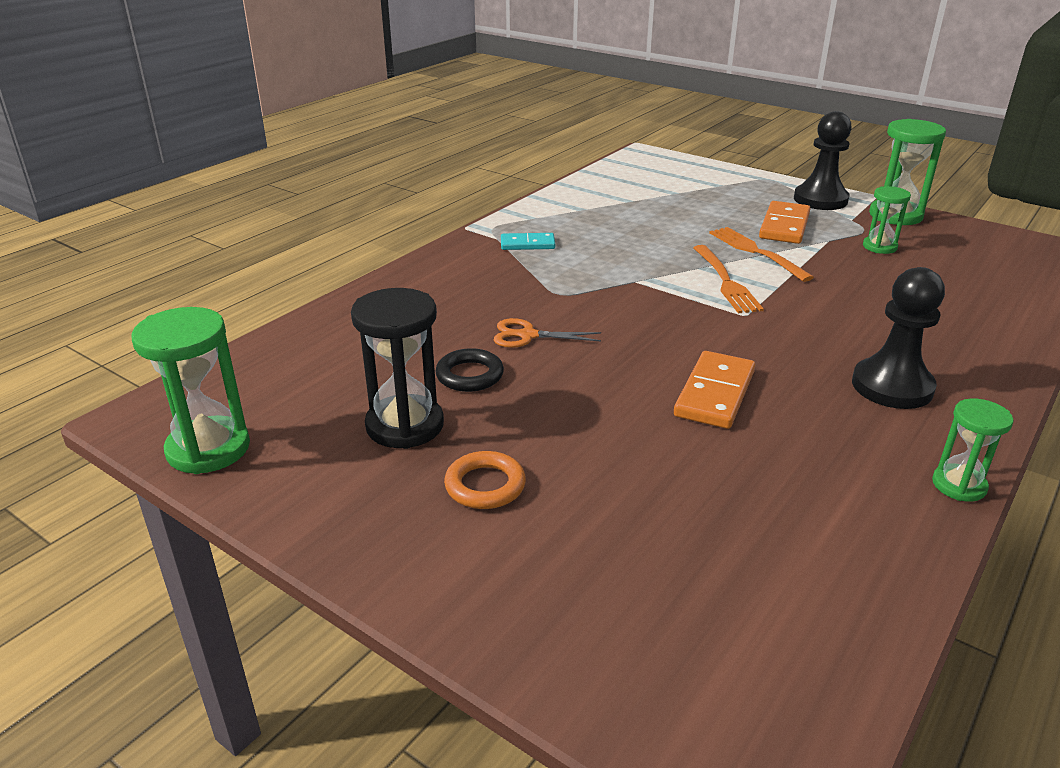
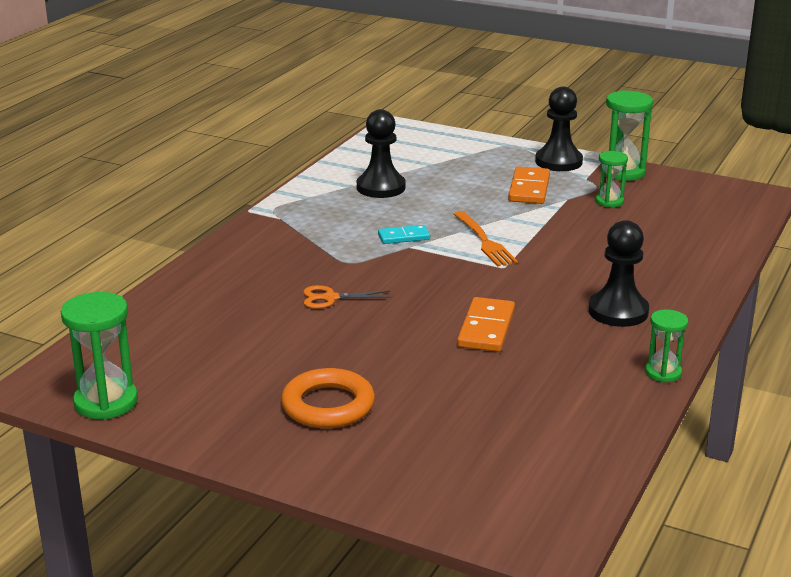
camera: 10 degrees left, 5 degrees down
black hourglass [351,288,444,449] -> none
black ring [435,348,504,392] -> none
orange ring [444,451,526,509] -> orange ring [281,368,375,428], size x1.55
turquoise domino [501,233,555,250] -> turquoise domino moved to [378,225,430,244]
orange fork [709,227,814,282] -> none
none -> black pawn [357,109,406,198]

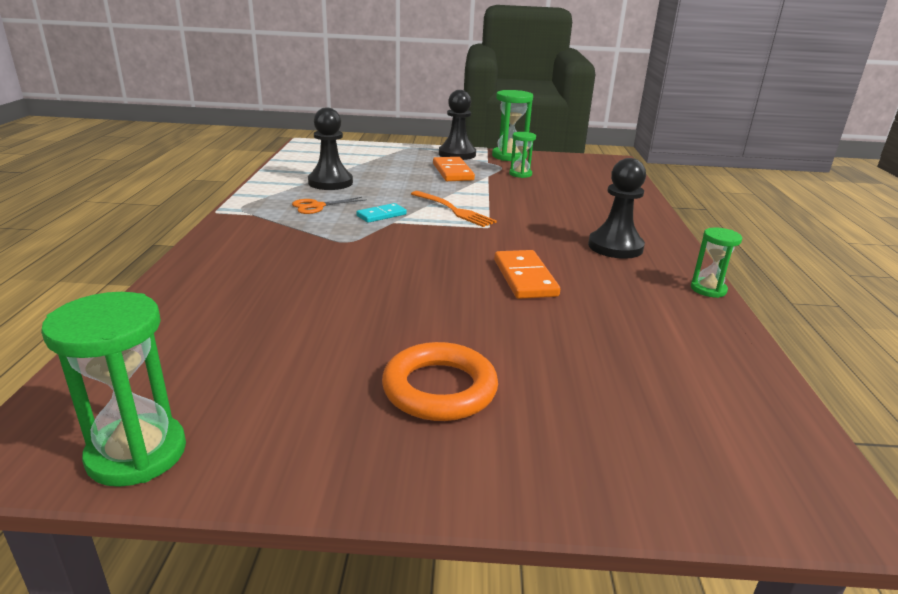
camera: 25 degrees left, 0 degrees up
orange scissors [303,285,391,309] -> orange scissors moved to [292,197,366,214]

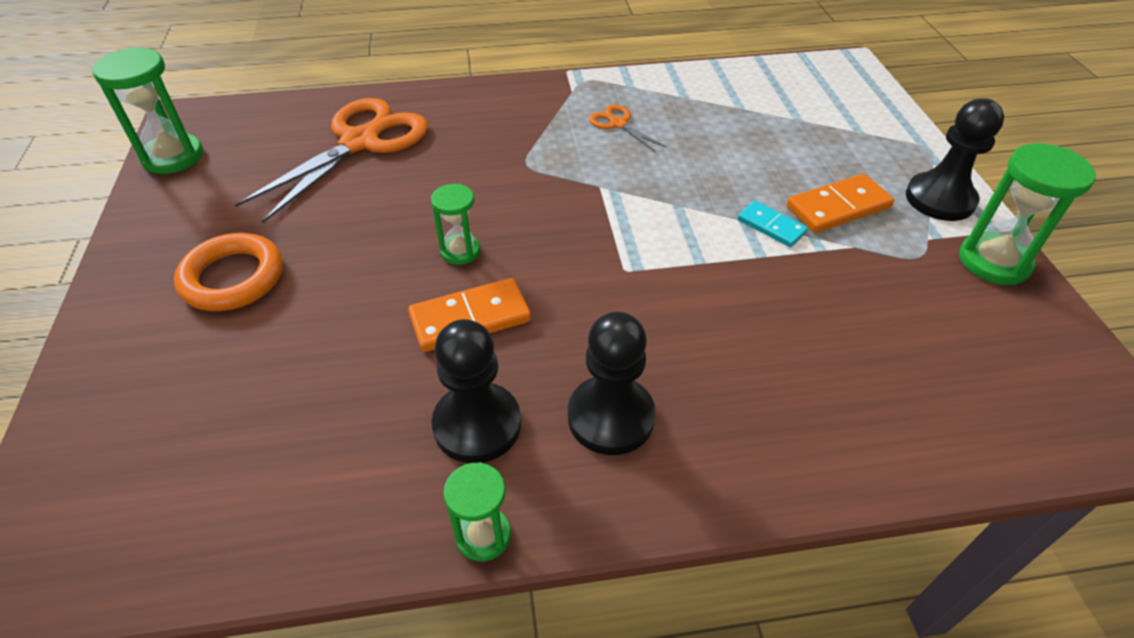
camera: 80 degrees right, 20 degrees up
black pawn [308,108,353,190] -> black pawn moved to [432,319,521,463]
turquoise domino [356,203,407,223] -> turquoise domino moved to [738,201,808,247]
orange fork [411,191,497,227] -> none
green hourglass [509,132,536,178] -> green hourglass moved to [431,184,480,265]
none -> orange scissors [235,98,428,223]

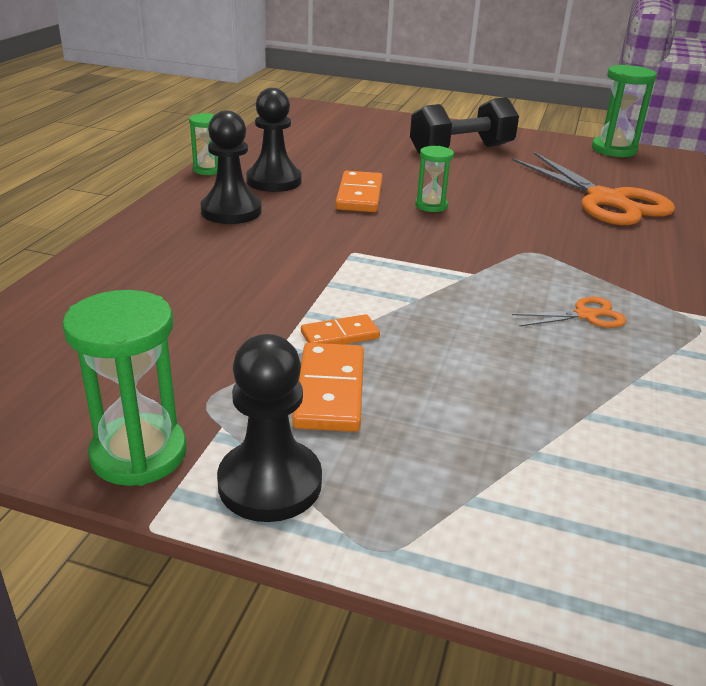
camera: 115 degrees right, 15 degrees down
orange ring [174,233,283,311] -> black dumbbell [410,97,519,154]
turquoise domino [738,201,808,247] -> orange domino [301,314,380,345]

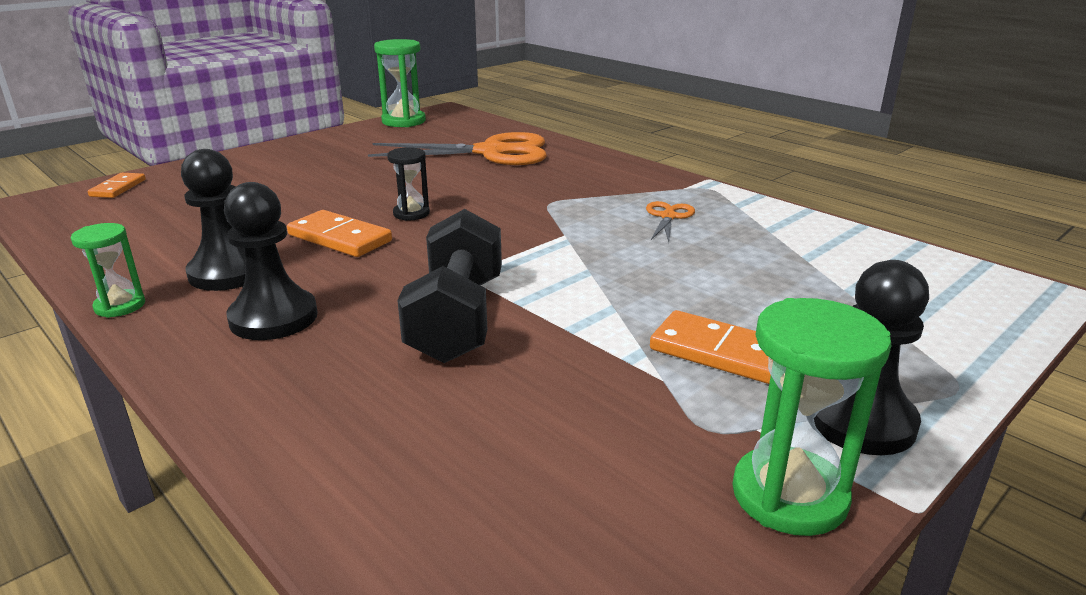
camera: 60 degrees left, 5 degrees down
orange domino [301,314,380,345] -> orange domino moved to [88,173,146,198]
black dumbbell [410,97,519,154] -> black dumbbell moved to [397,209,502,363]
green hourglass [415,146,454,212] -> black hourglass [387,147,430,221]

